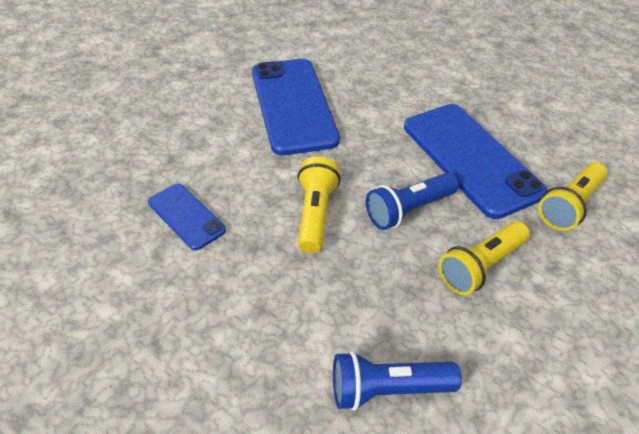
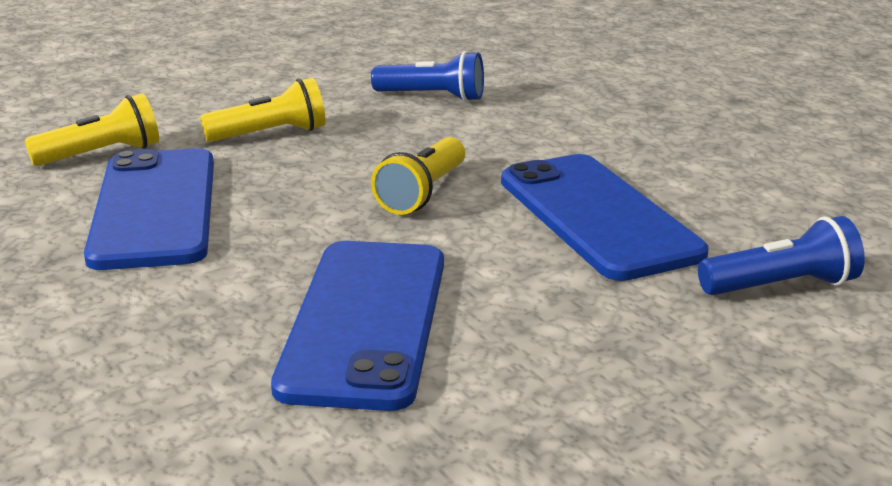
camera: 160 degrees left, 20 degrees down
blue phone [148,183,226,250] -> blue phone [501,154,709,281], size x1.96
blue flashlight [366,173,459,230] -> blue flashlight moved to [698,216,865,295]

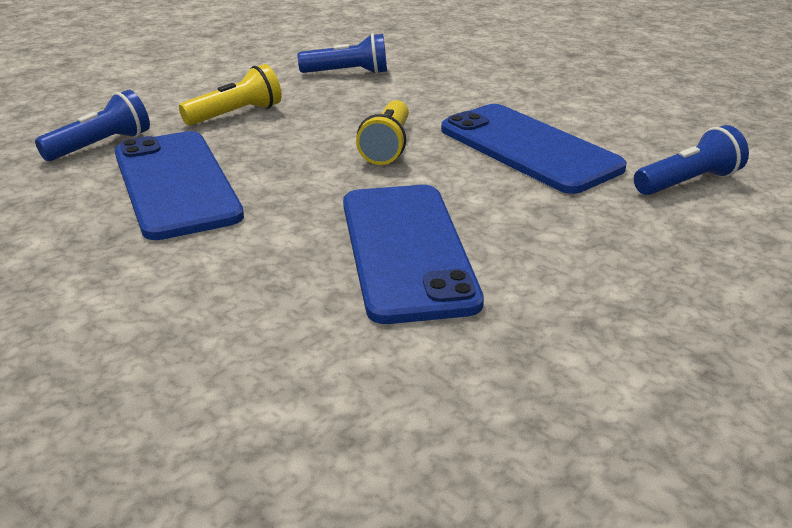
camera: 15 degrees left, 5 degrees up
yellow flashlight [25,93,159,166] -> blue flashlight [35,90,150,161]

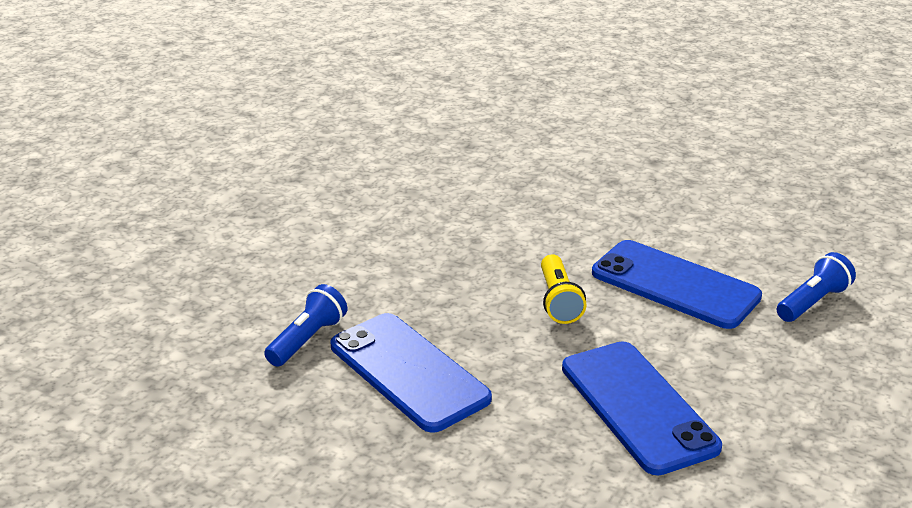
camera: 15 degrees left, 0 degrees up
yellow flashlight [179,64,281,125] -> none
blue flashlight [298,33,387,74] -> none

